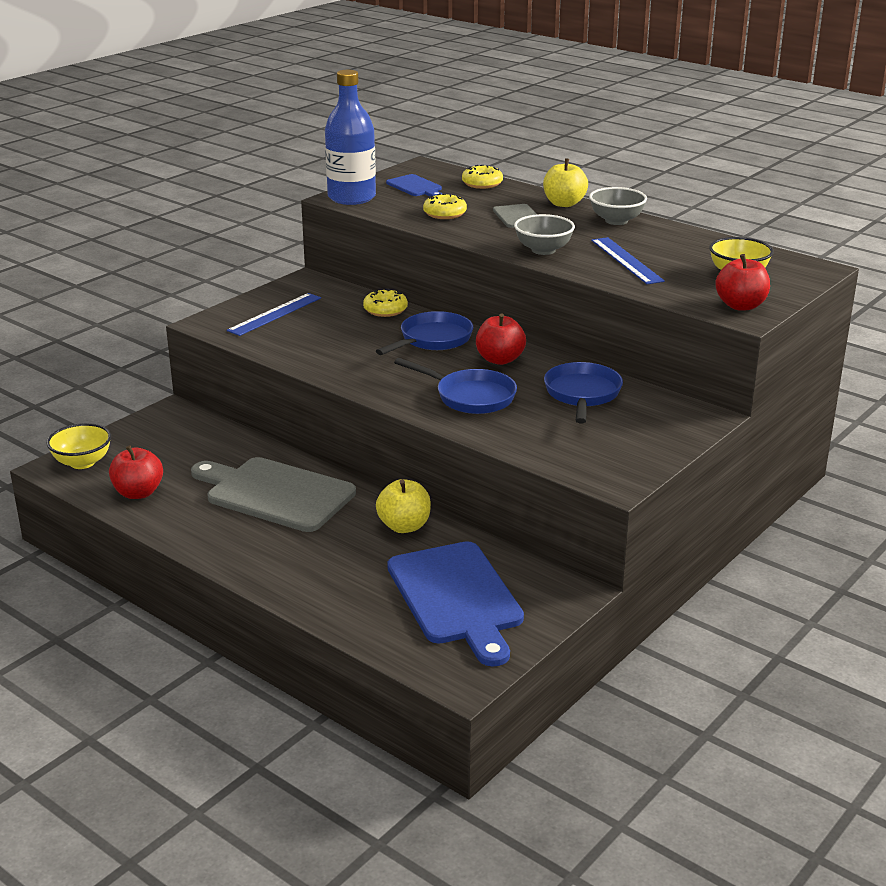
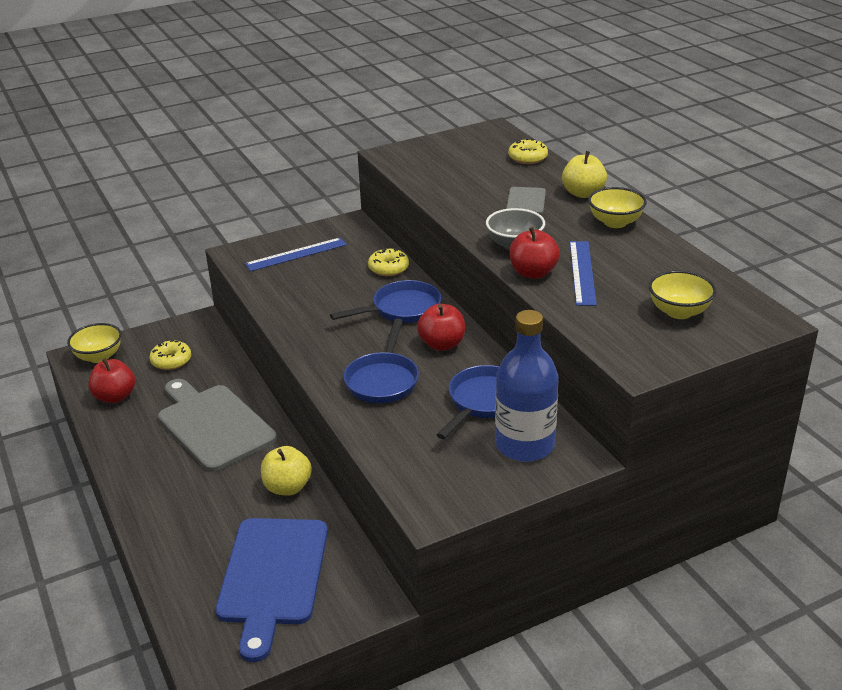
camera: 25 degrees right, 5 degrees up
blue bottle [325,70,376,205] -> blue bottle moved to [495,310,559,462]
blue cutting board [386,174,442,197] -> none
blue pan [394,358,517,414] -> blue pan turned 45 degrees clockwise [344,319,419,403]
yellow donut [423,193,467,219] -> yellow donut moved to [149,340,191,370]
grey bowl [589,187,647,225] -> yellow bowl [588,187,647,228]
red apple [715,254,770,311] -> red apple moved to [510,227,560,279]

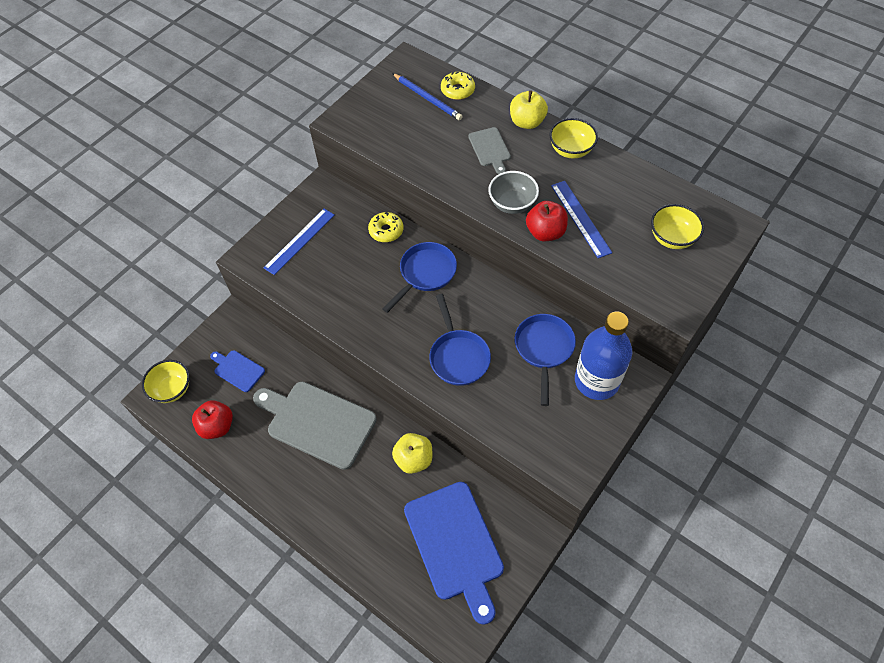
camera: 25 degrees left, 25 degrees up
yellow donut [149,340,191,370] -> blue cutting board [210,350,265,392]
red apple [417,304,465,351] -> none
none -> blue pencil [392,73,463,120]

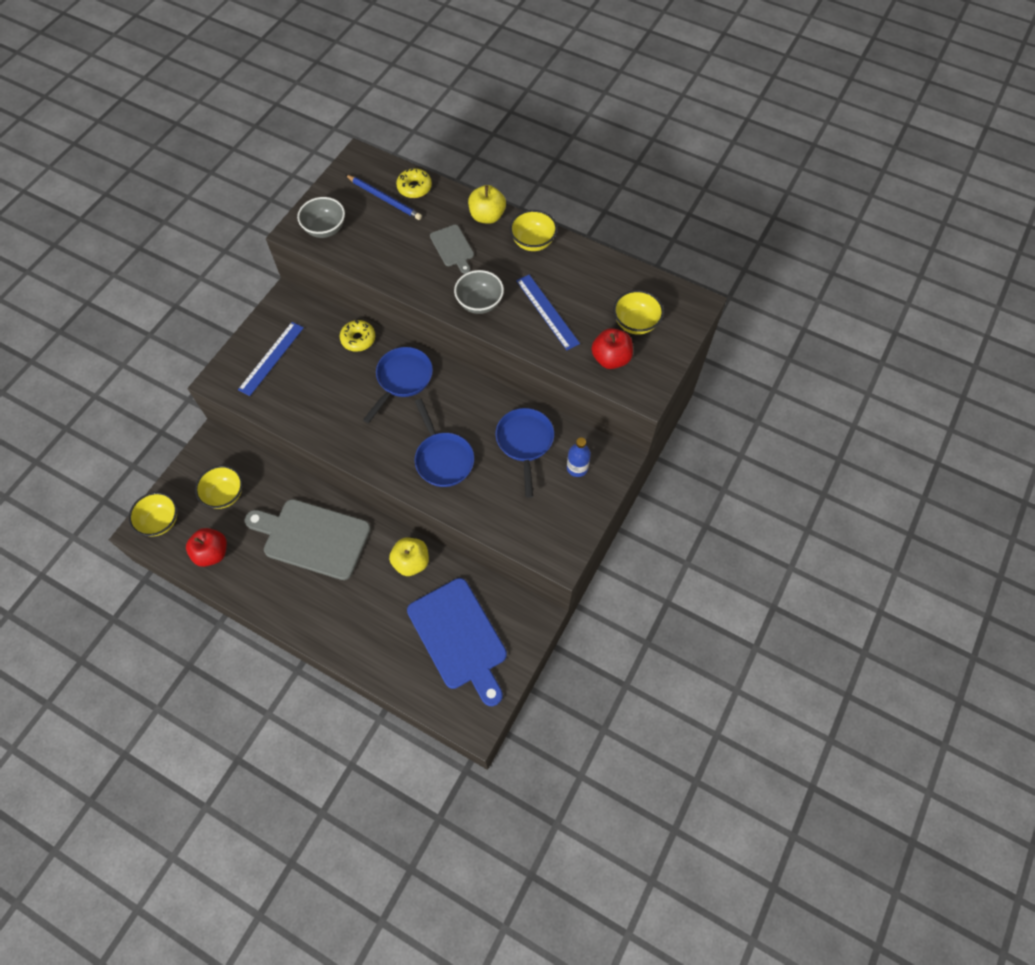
camera: 10 degrees left, 5 degrees up
blue cutting board [210,350,265,392] -> yellow bowl [195,466,243,509]
red apple [526,201,568,241] -> red apple moved to [592,328,633,369]
blue bottle [575,312,632,400] -> blue bottle [567,437,591,477], size x0.50
none -> grey bowl [297,197,345,238]

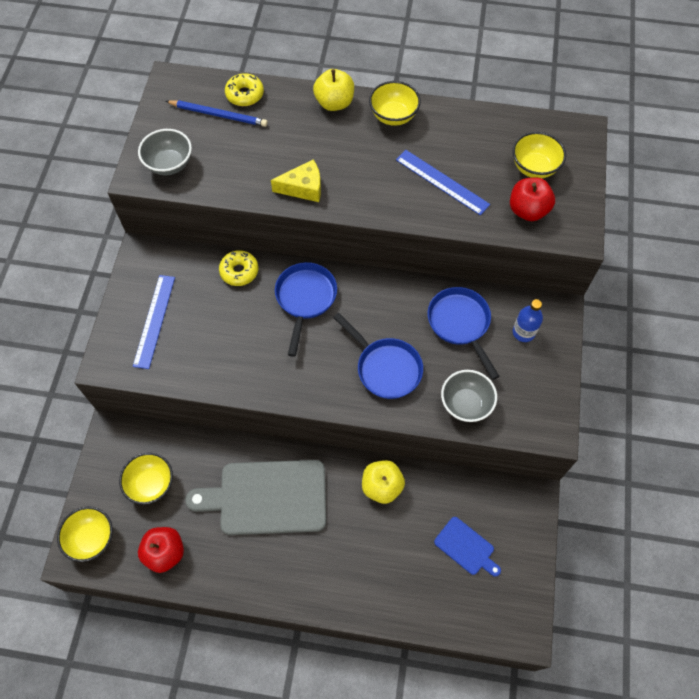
camera: 20 degrees left, 0 degrees up
blue cutting board [407,578,507,706] -> blue cutting board [434,517,501,577], size x0.49
grey cutting board [430,225,474,274] -> none
grey bowl [454,270,504,314] -> grey bowl moved to [441,370,497,422]
none -> yellow cheese [271,160,321,202]

